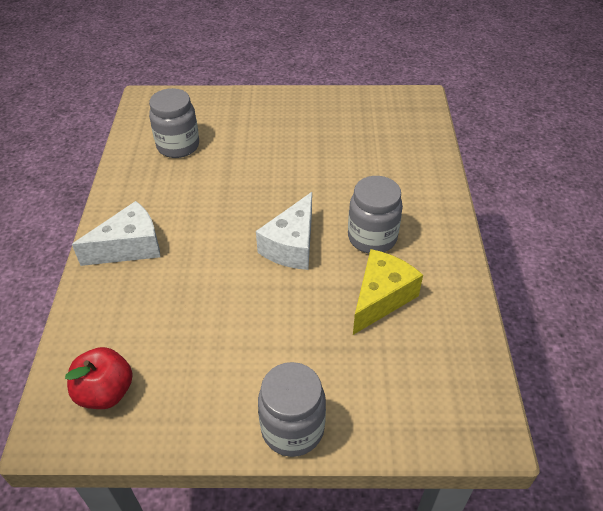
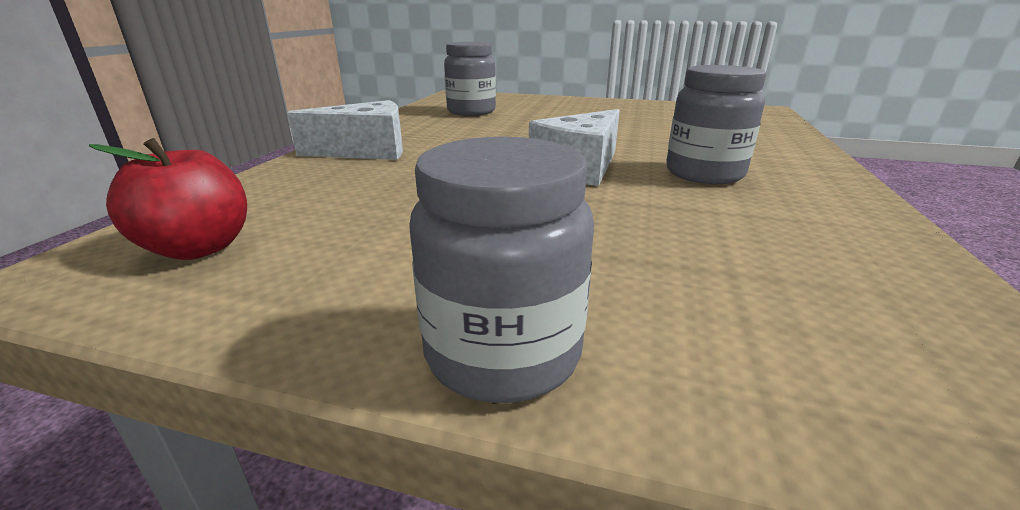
camera: 15 degrees right, 20 degrees down
yellow cheese [353,249,423,335] -> none

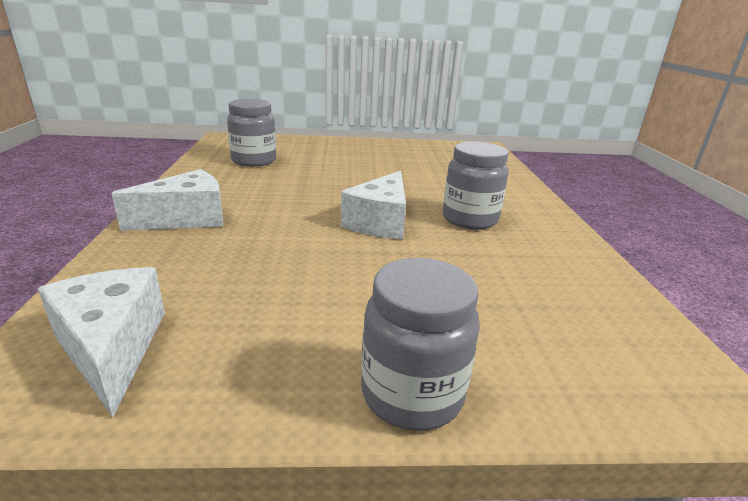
camera: 20 degrees left, 0 degrees up
red apple [89,138,247,260] -> white cheese [38,267,165,417]

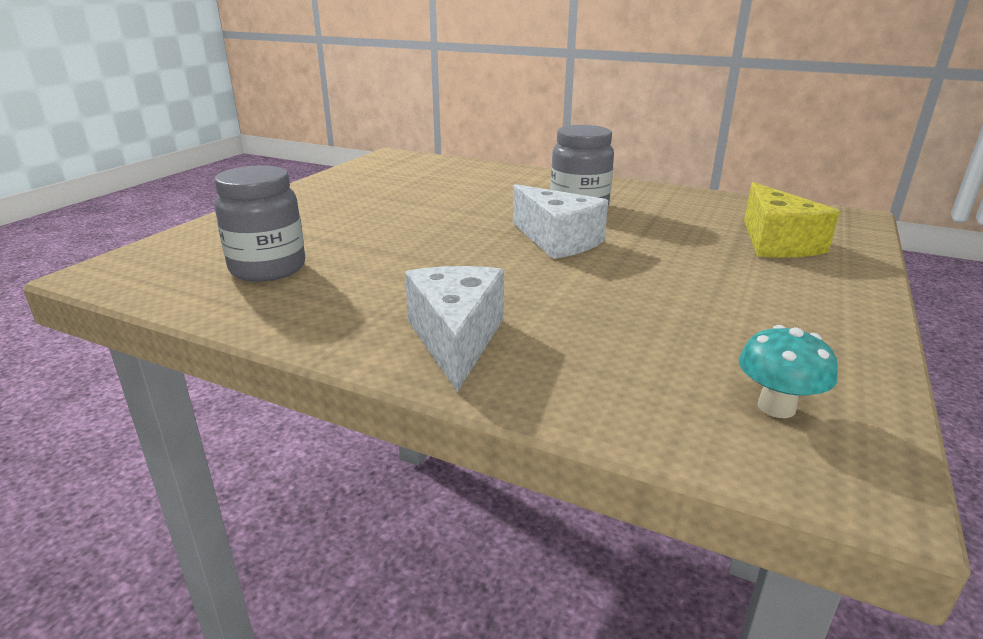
camera: 60 degrees left, 0 degrees up
white cheese [38,267,165,417] -> turquoise mushroom [739,325,838,418]
grey jar [361,258,480,431] -> none
none -> yellow cheese [744,182,840,258]

